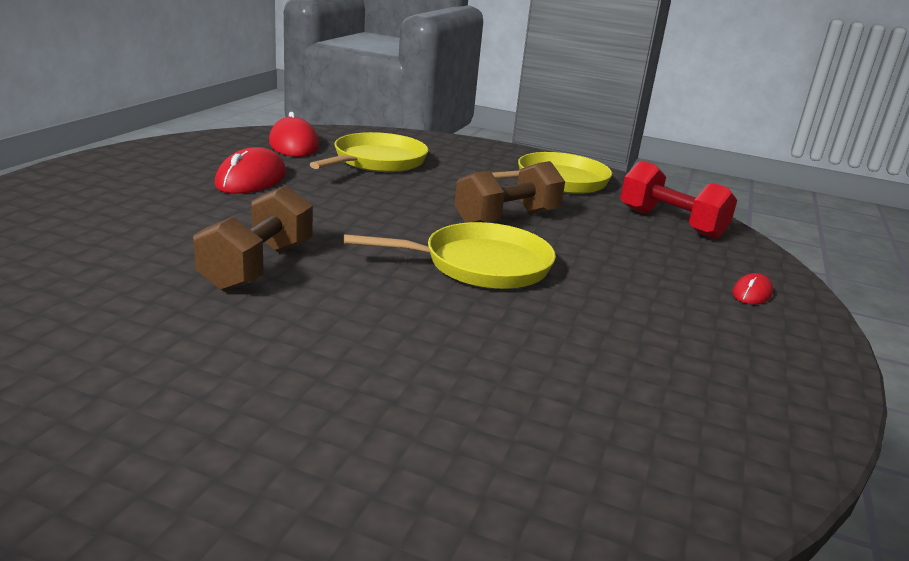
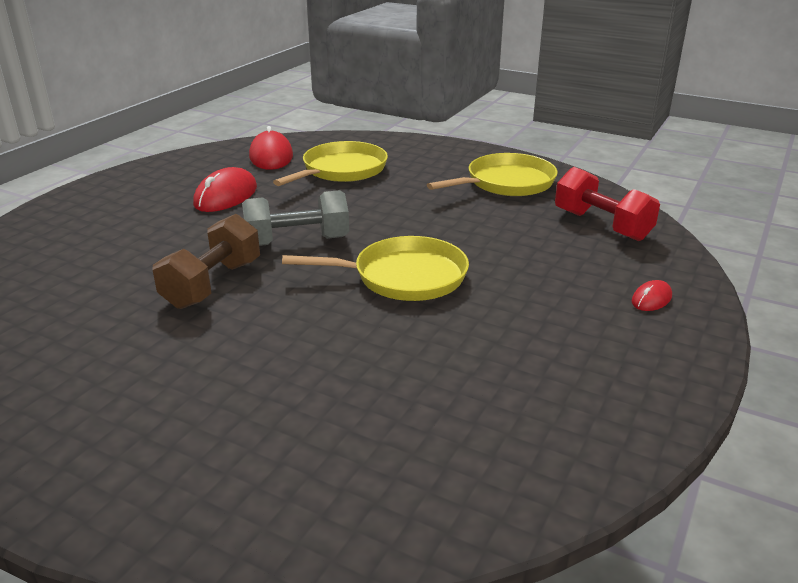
camera: 10 degrees right, 5 degrees up
brown dumbbell [454,161,565,223] -> none
none -> grey dumbbell [242,190,349,246]

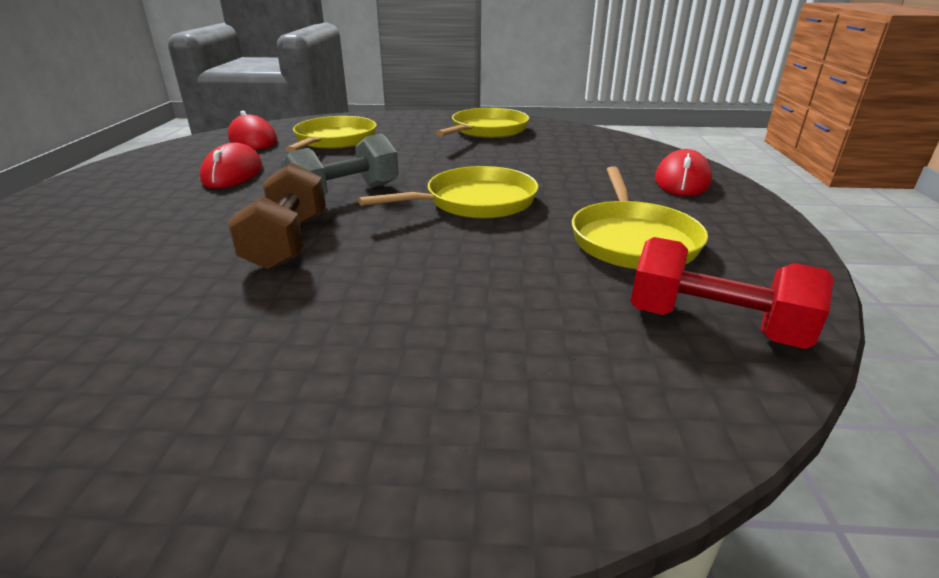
camera: 25 degrees left, 0 degrees up
red dumbbell [555,167,660,241] -> red dumbbell moved to [630,237,834,349]
red mouse [632,280,672,311] -> red mouse [655,149,712,196], size x1.91
none -> yellow pan [572,166,708,269]

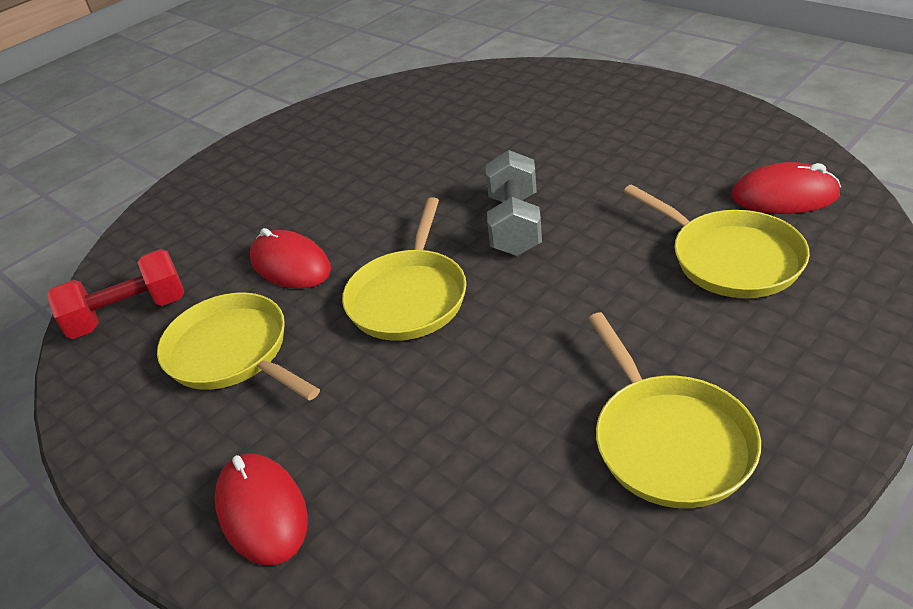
camera: 135 degrees right, 10 degrees up
red mouse [200,143,262,188] -> red mouse moved to [250,228,331,289]
brown dumbbell [227,162,326,271] -> none

